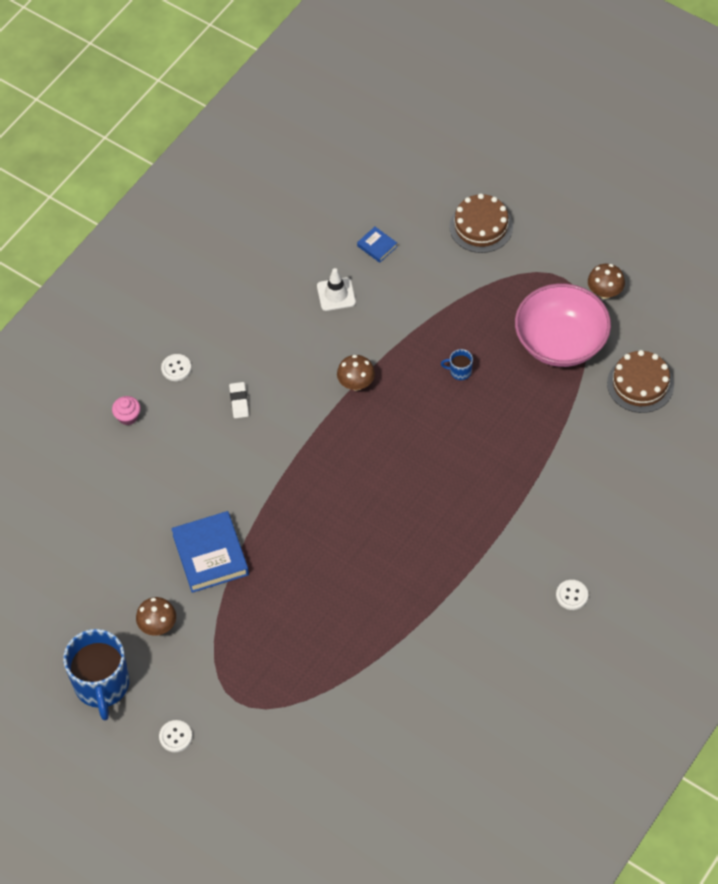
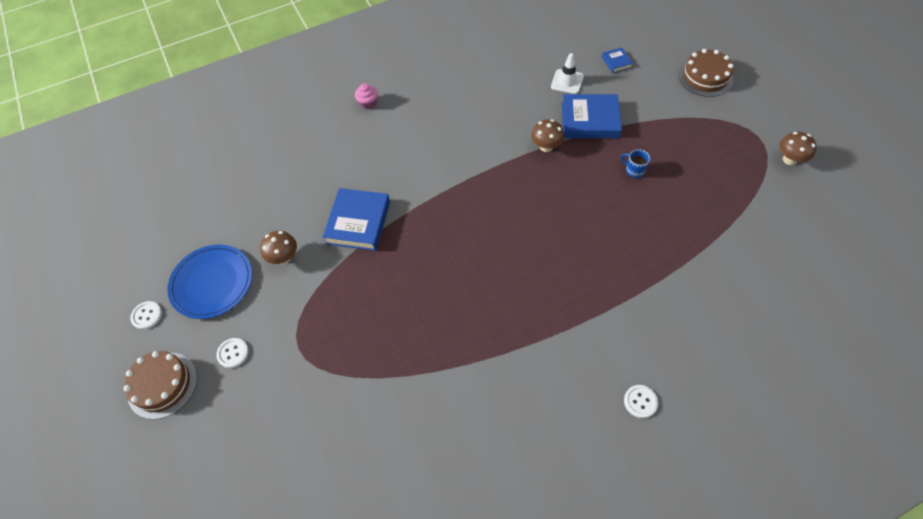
camera: 30 degrees right, 0 degrees up
blue mug [63,629,129,721] -> blue plate [167,245,252,319]
white button [161,354,191,381] -> white button moved to [130,301,162,329]
white eraser [229,382,249,418] -> none
pink bowl [515,283,611,367] -> none
brown cake [607,350,674,413] -> brown cake moved to [123,351,197,419]
none -> blue book [562,94,622,138]

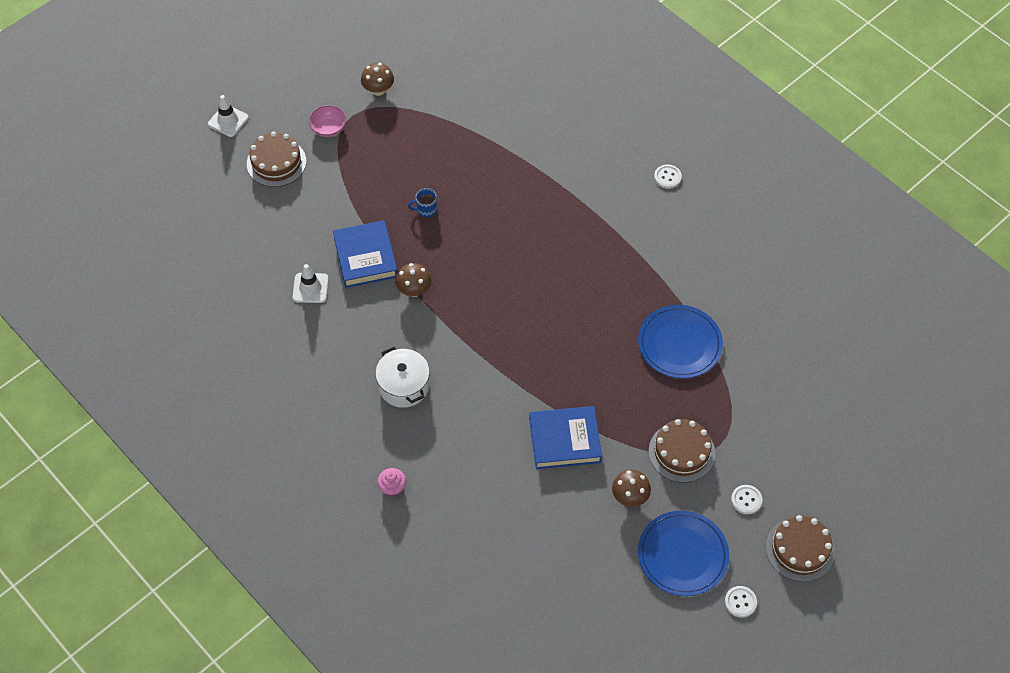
camera: 110 degrees left, 0 degrees up
blue book [602,47,633,73] -> none
blue mug [621,149,650,178] -> blue mug turned 60 degrees clockwise [408,188,437,217]
none -> white traffic cone [208,95,249,137]
none -> pink bowl [309,105,346,137]
none -> white pot [375,347,430,408]
none -> blue plate [638,305,723,378]
none -> brown cake [649,419,715,483]

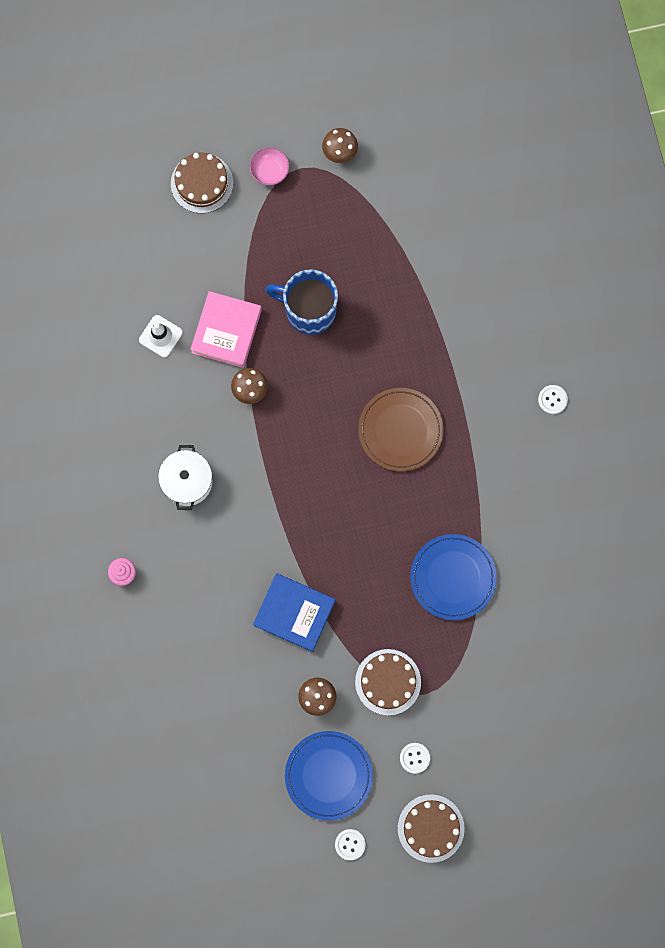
camera: 30 degrees right, 20 degrees up
white traffic cone [208,95,249,137] -> none
blue book [333,220,398,288] -> pink book [190,291,262,368]
blue mug [408,188,437,217] -> blue mug [265,270,338,335], size x2.42
none -> brown plate [358,388,443,471]

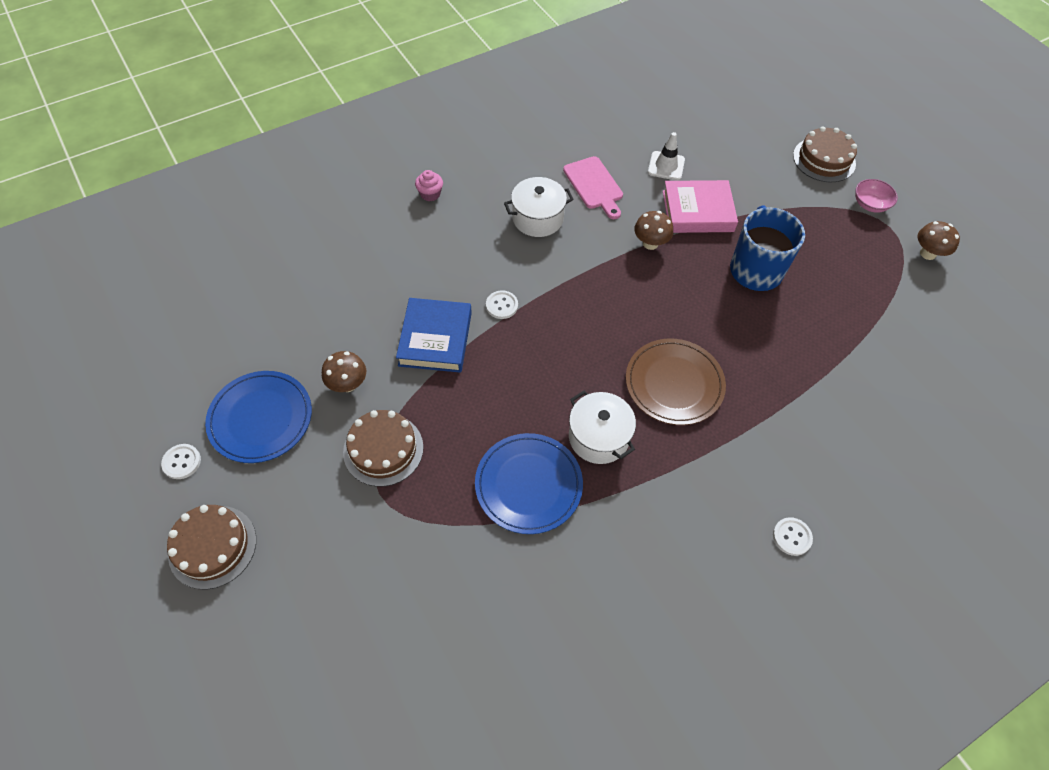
camera: 70 degrees right, 20 degrees down
white button [400,743,430,773] -> white button moved to [486,290,518,319]
none -> pink cutting board [563,156,623,219]
none -> white pot [569,391,636,464]

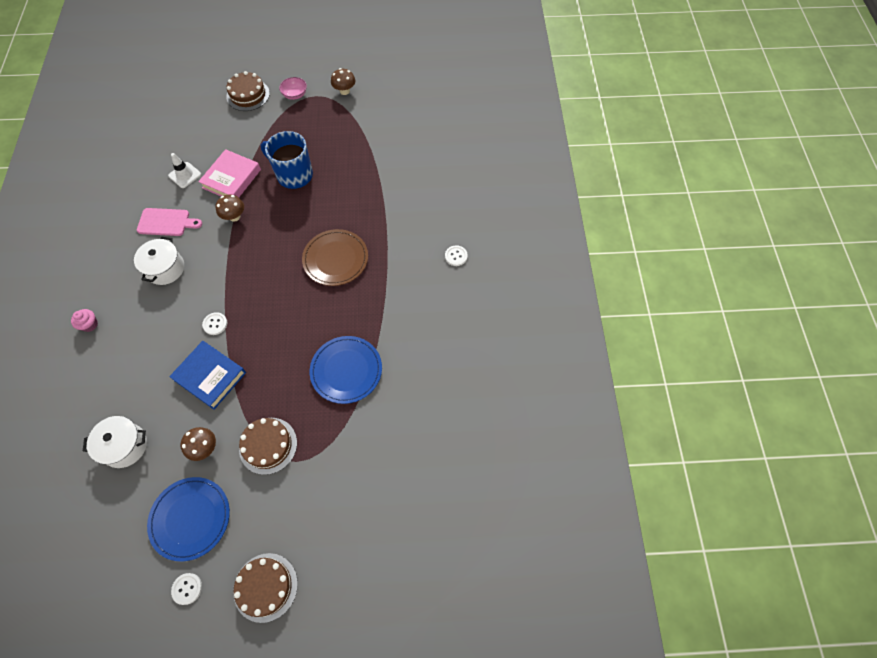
camera: 60 degrees left, 5 degrees up
white pot [569,391,636,464] -> white pot moved to [83,416,147,468]

